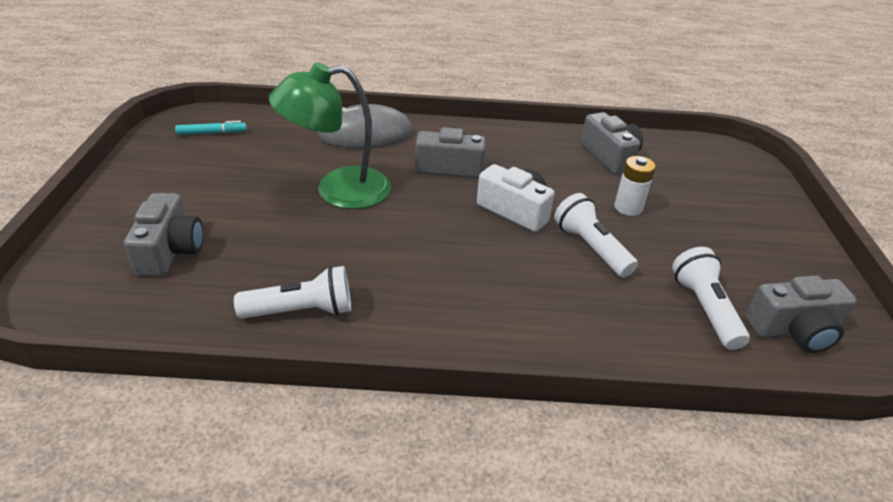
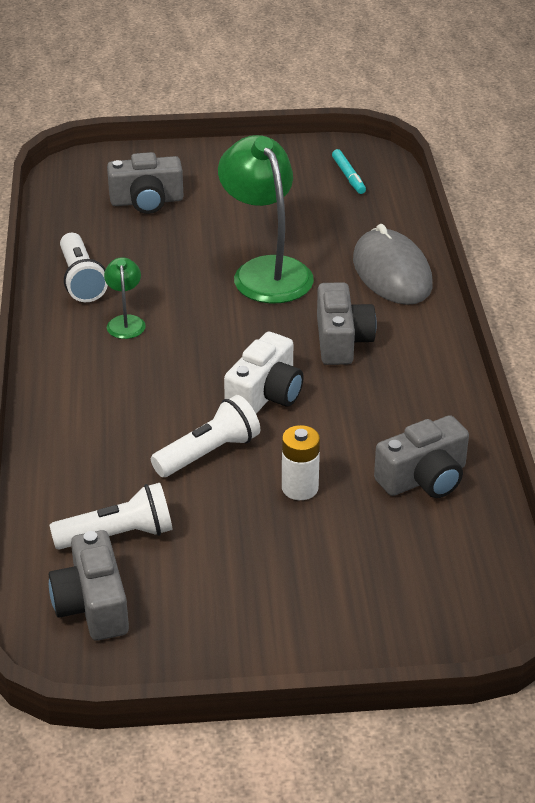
camera: 85 degrees right, 0 degrees up
none -> green lamp [104,257,146,339]

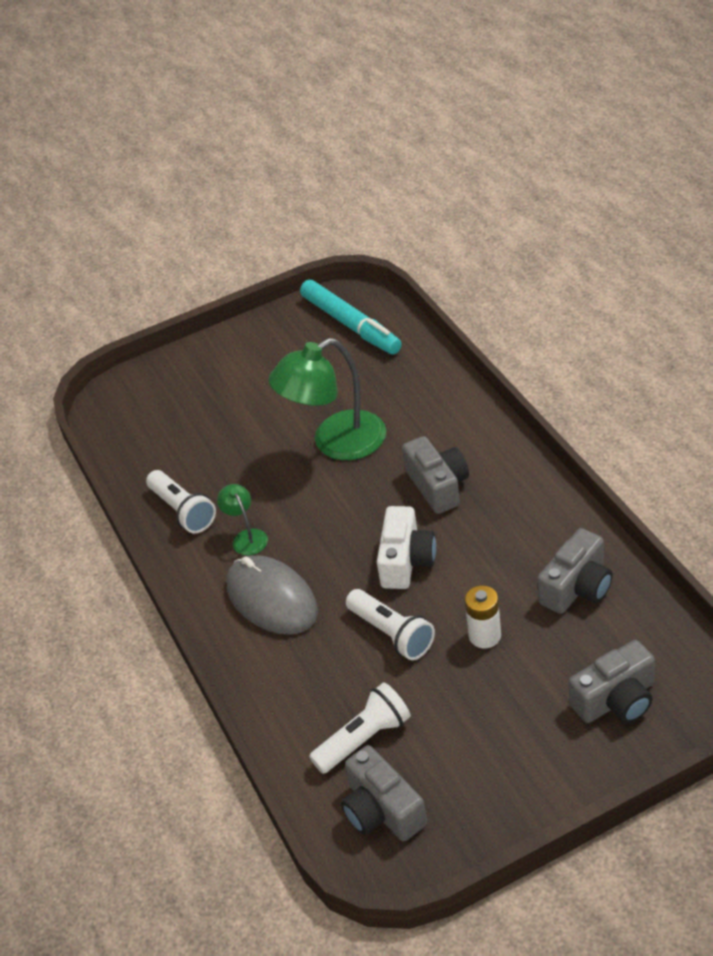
camera: 15 degrees left, 5 degrees up
grey camera [107,152,183,214] -> grey camera moved to [568,640,655,723]
white flashlight [151,395,260,477] -> white flashlight turned 105 degrees clockwise [346,589,435,660]
green lamp [218,135,314,303] -> green lamp turned 75 degrees counterclockwise [268,338,386,460]
turquoise marker [332,149,366,194] -> turquoise marker [300,280,402,354], size x2.06
grey mouse [353,224,433,305] -> grey mouse moved to [227,555,318,635]

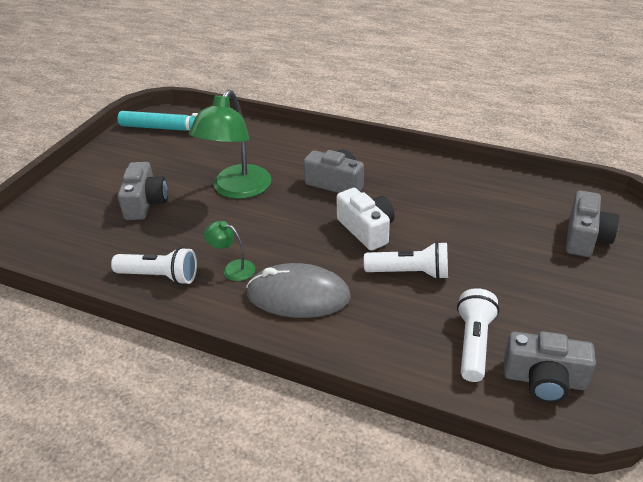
camera: 45 degrees left, 5 degrees down
white battery [465,586,501,648] -> none
grey camera [537,528,613,614] -> grey camera moved to [118,162,168,220]

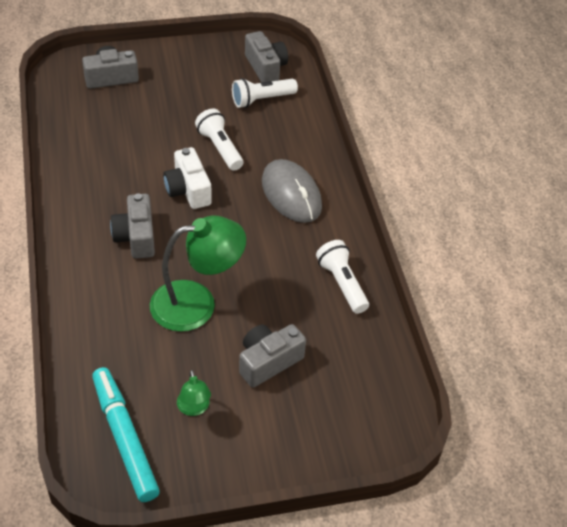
camera: 130 degrees left, 10 degrees up
green lamp [204,221,255,281] -> green lamp moved to [177,370,211,416]
white camera [336,188,395,251] -> white camera turned 45 degrees counterclockwise [163,147,212,209]

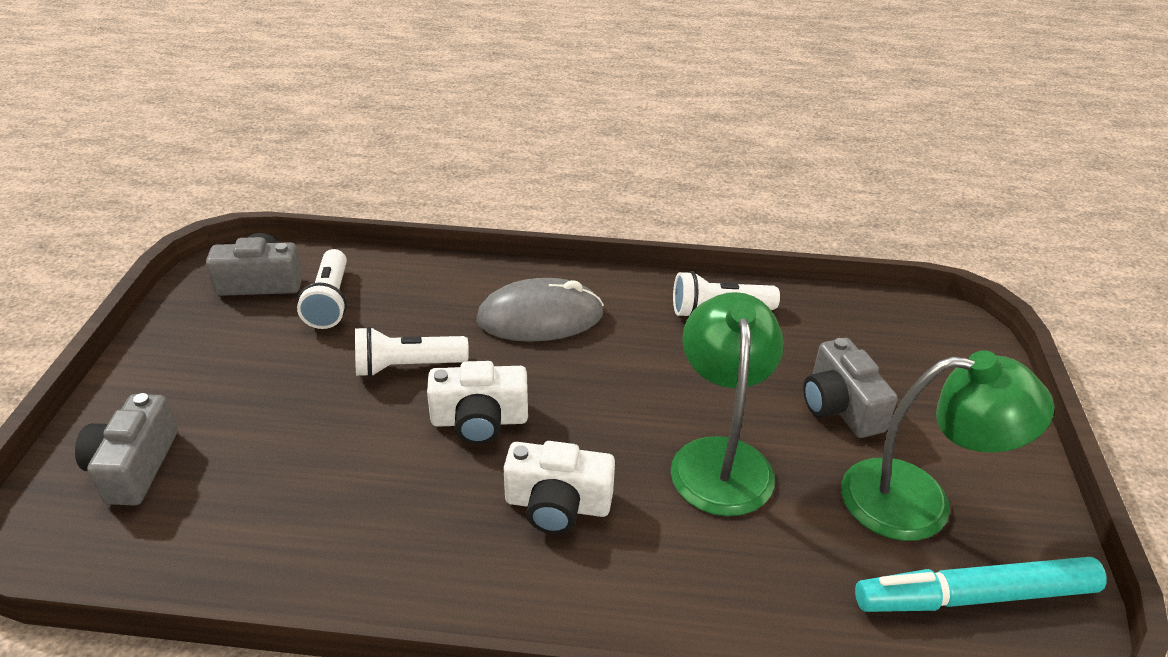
camera: 70 degrees left, 10 degrees down
grey camera [110,193,155,259] -> white camera [503,441,615,534]
green lamp [177,370,211,416] -> green lamp [841,351,1054,541], size x2.14

